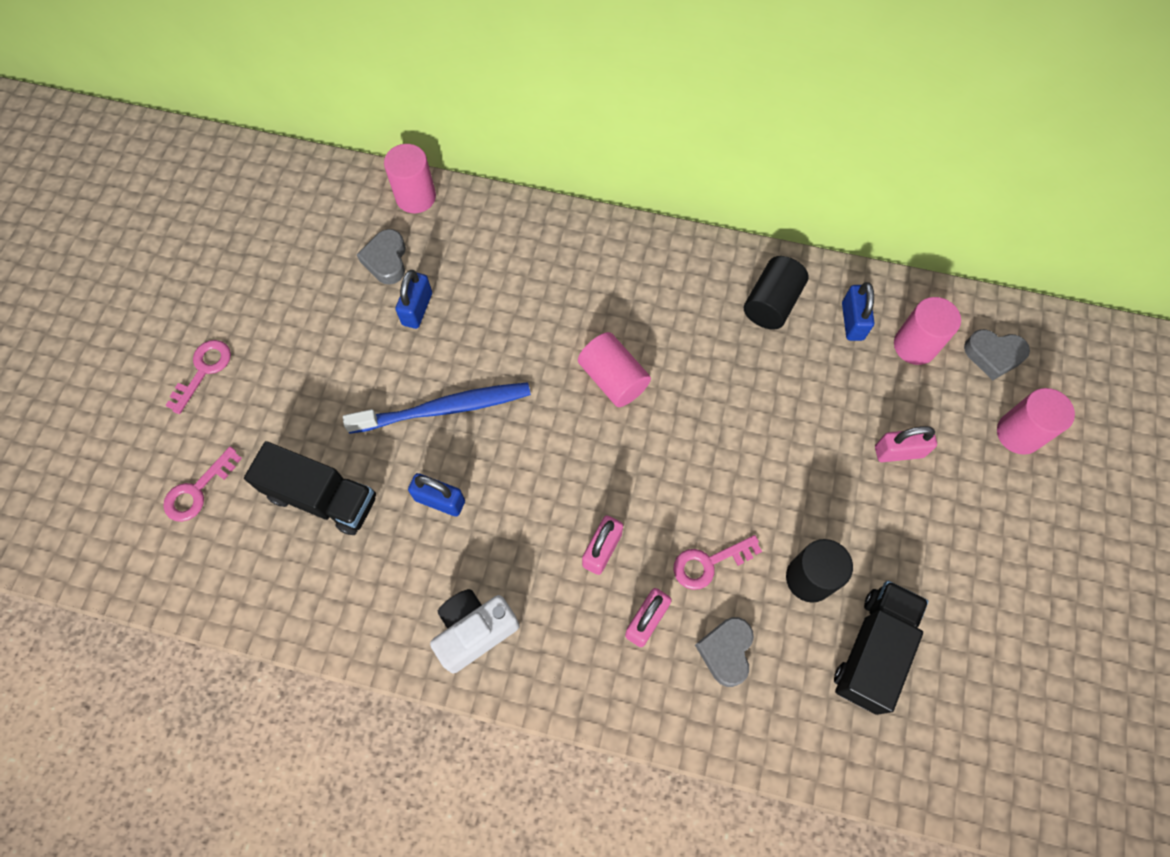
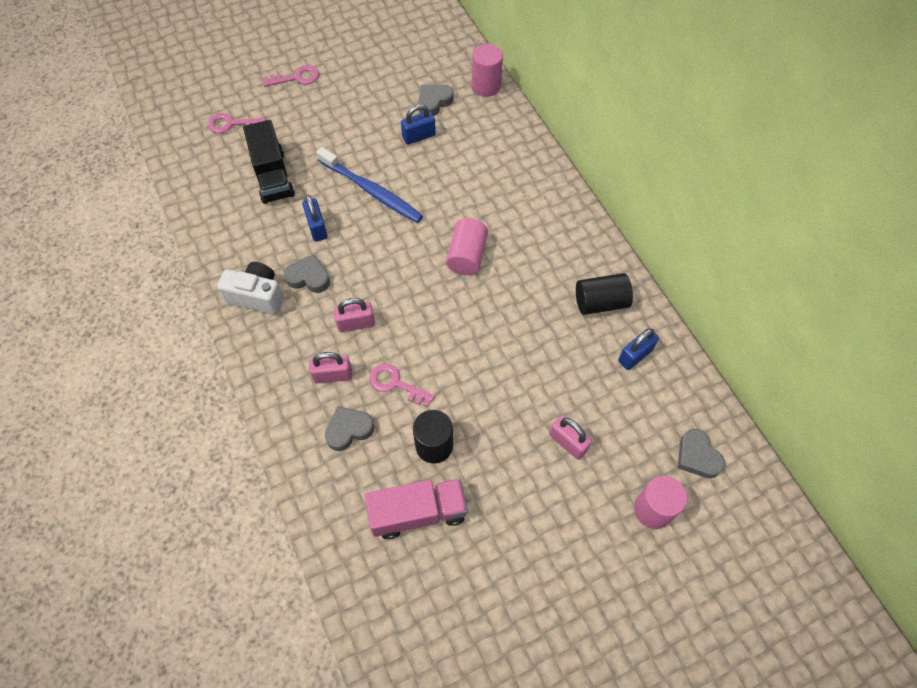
camera: 50 degrees right, 5 degrees down
black truck [834,581,928,715] -> pink truck [365,479,468,539]
pink cylinder [894,297,961,365] -> none
none -> grey heart [284,254,330,293]

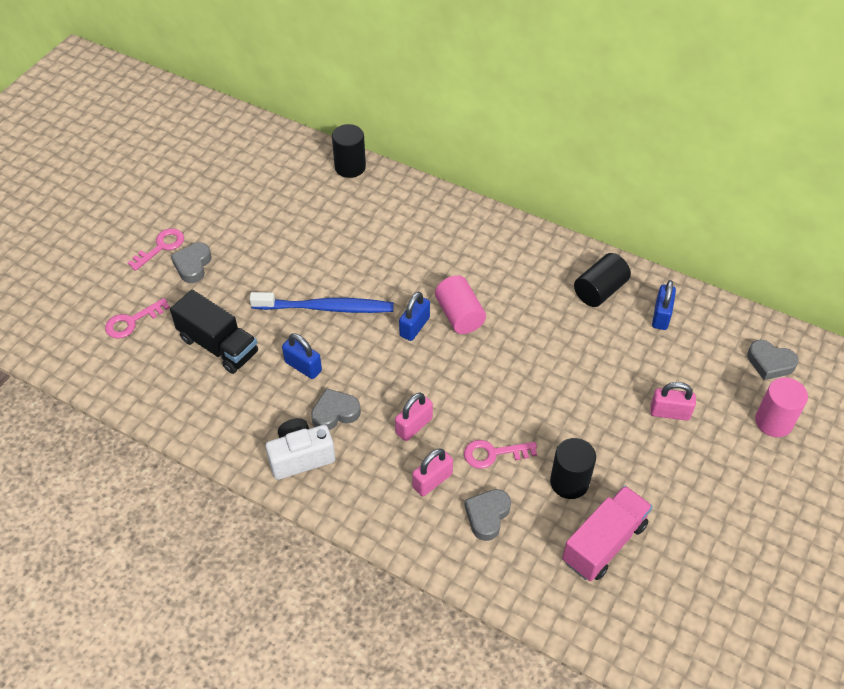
camera: 35 degrees left, 10 degrees down
blue padlock [401,104,436,145] -> blue padlock moved to [399,292,430,341]
grey heart [418,84,454,116] -> grey heart moved to [171,243,212,283]
pink cylinder [472,44,503,97] -> black cylinder [332,124,366,178]

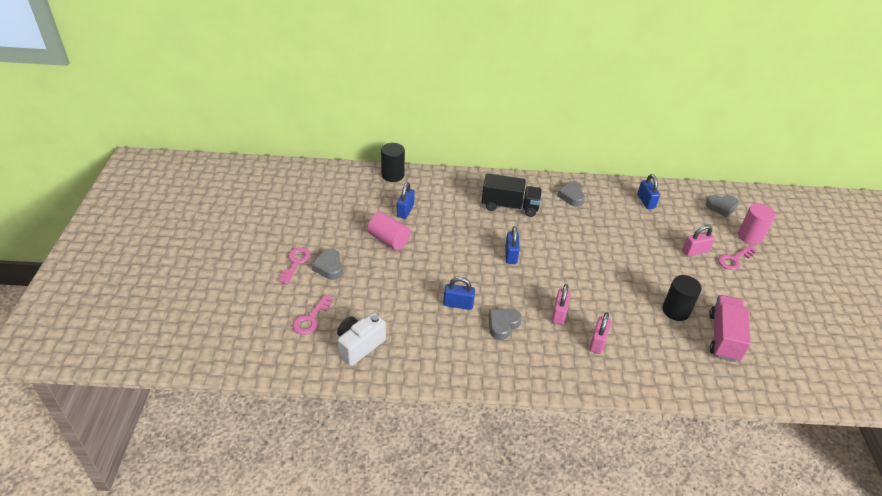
camera: 30 degrees left, 10 degrees down
black truck [170,290,258,374] -> black truck moved to [481,173,542,217]
blue toothbrush [249,292,394,313] -> none
white camera [266,418,335,480] -> white camera moved to [337,313,386,366]
pink cylinder [435,275,486,334] -> pink cylinder moved to [367,212,410,250]
pink key [464,440,537,469] -> pink key moved to [718,245,757,270]
grey heart [464,489,511,541] -> grey heart moved to [557,181,585,207]
black cylinder [574,253,631,307] -> none
none -> blue padlock [397,182,415,219]

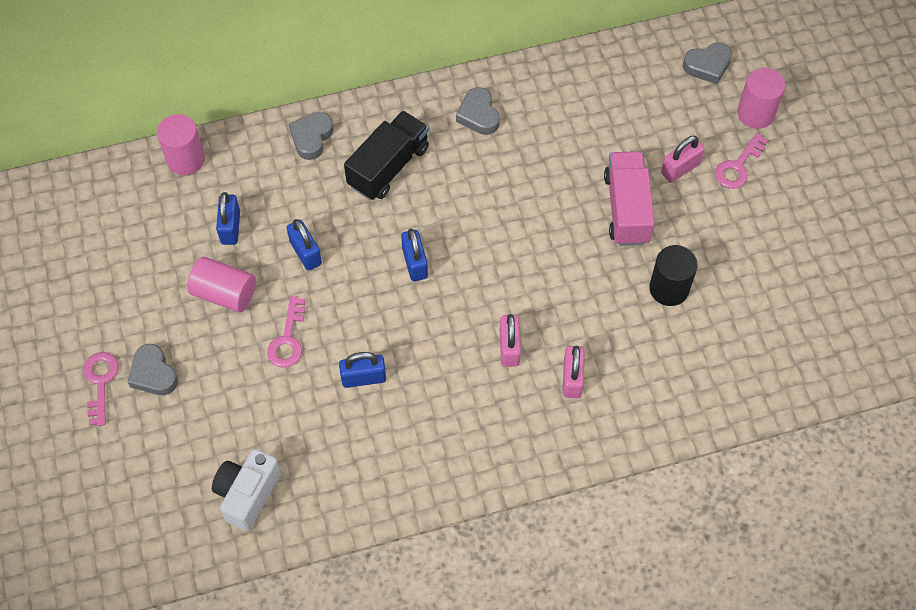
camera: 15 degrees left, 20 degrees up
pink key [292,295,334,335] -> pink key moved to [267,296,305,367]
black cylinder [381,143,405,182] -> pink cylinder [157,114,205,175]
black truck [481,173,542,217] -> black truck turned 45 degrees counterclockwise [344,111,429,200]
grey heart [489,308,522,340] -> grey heart moved to [289,112,334,160]
blue padlock [637,174,660,209] -> blue padlock moved to [287,219,322,271]
pink truck [709,295,751,362] -> pink truck moved to [604,151,654,246]

